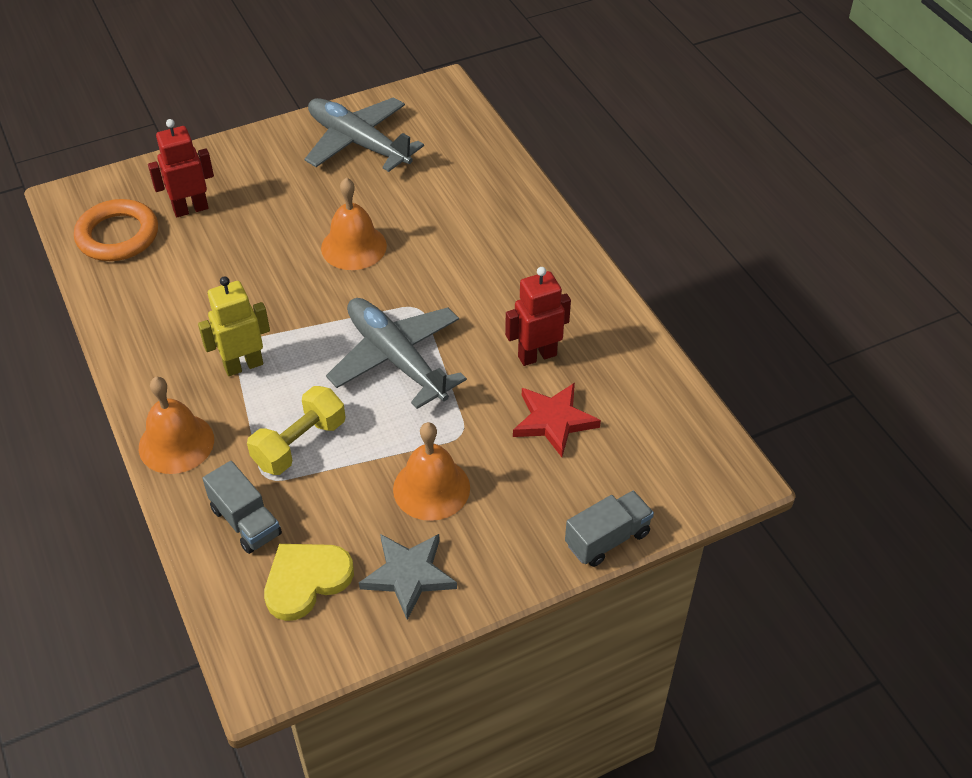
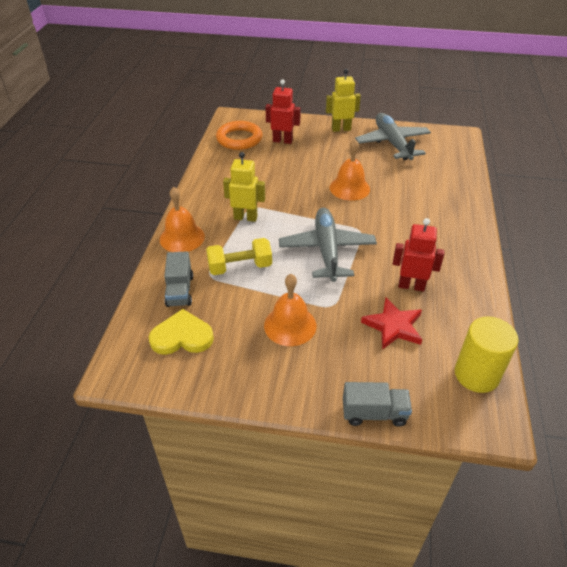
camera: 35 degrees right, 5 degrees down
grey star [359,534,457,620] -> none
none -> yellow robot [326,69,361,132]
none -> yellow cylinder [455,316,519,393]

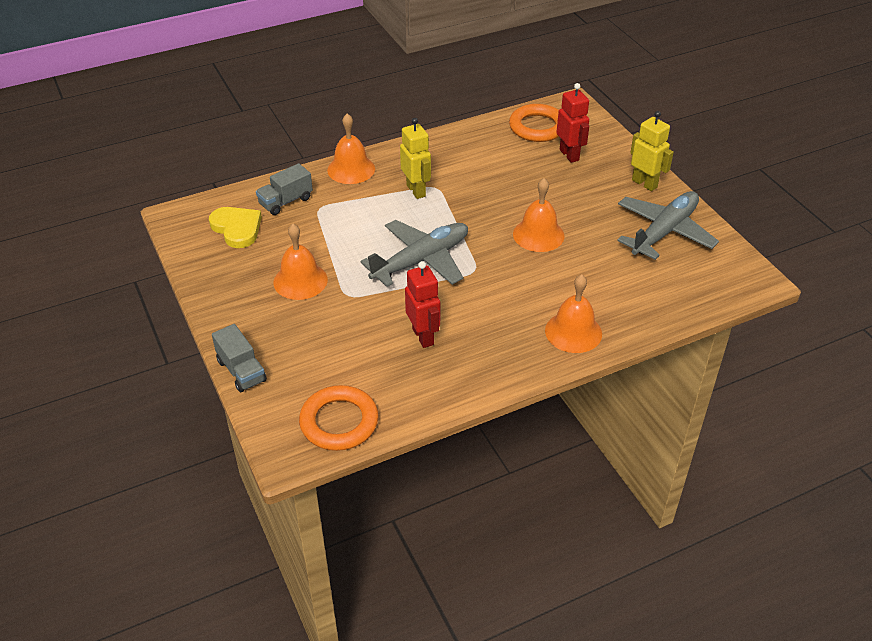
camera: 55 degrees right, 0 degrees up
yellow dumbbell [206,238,272,275] -> none
red star [361,298,422,350] -> none
yellow cylinder [455,316,519,393] -> orange ring [299,385,379,451]
none -> orange bell [545,274,602,353]

